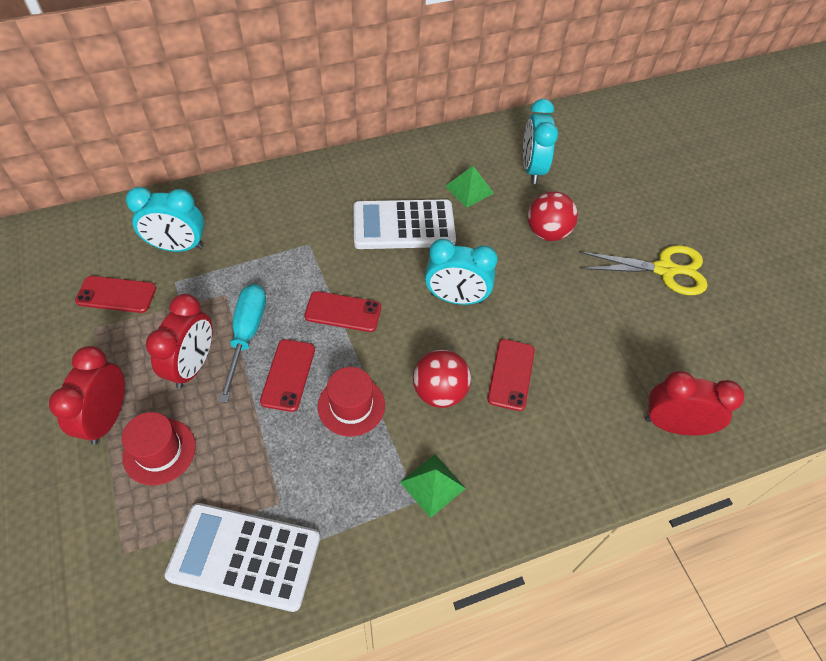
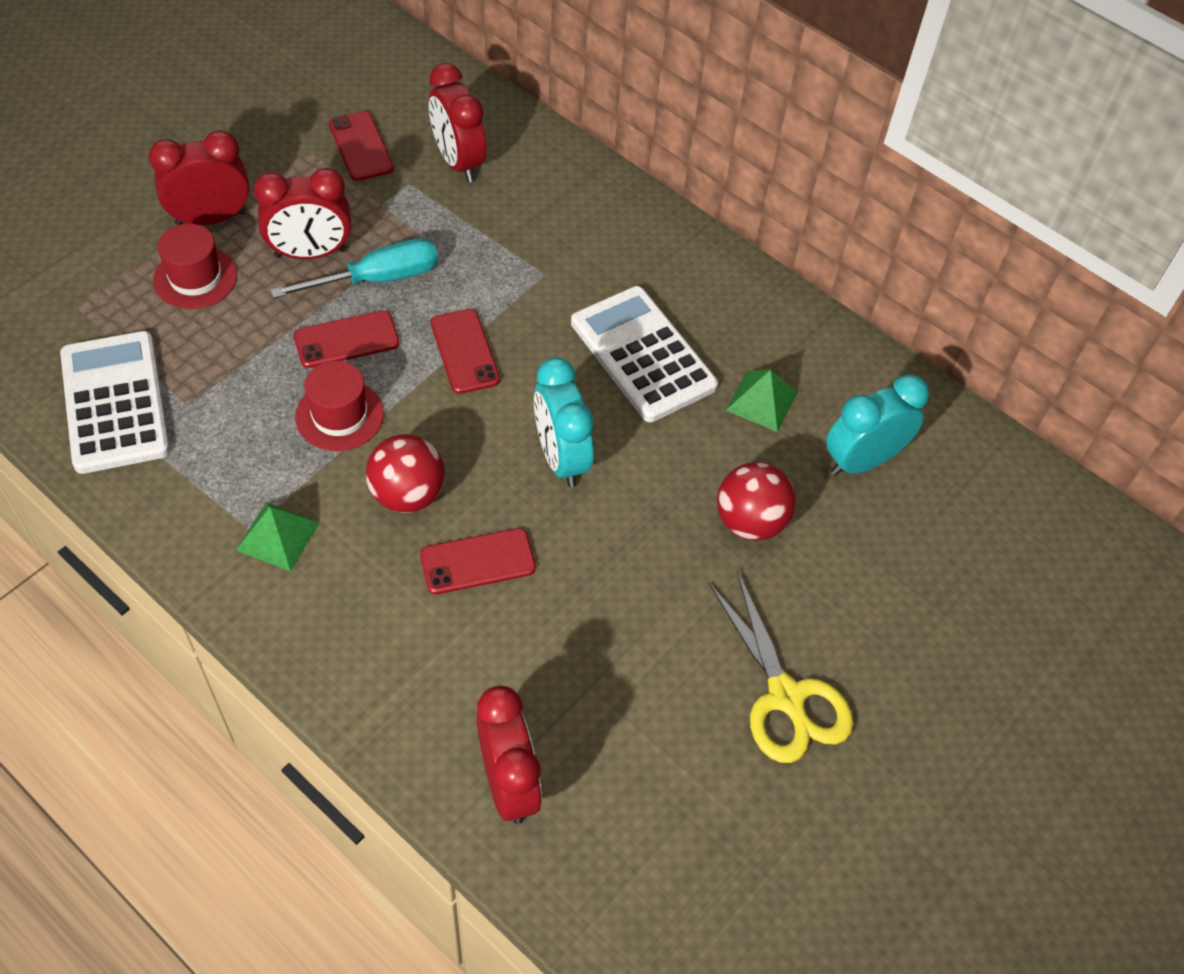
camera: 60 degrees right, 0 degrees up
turquoise clock [126,187,205,252] -> red clock [429,63,486,182]

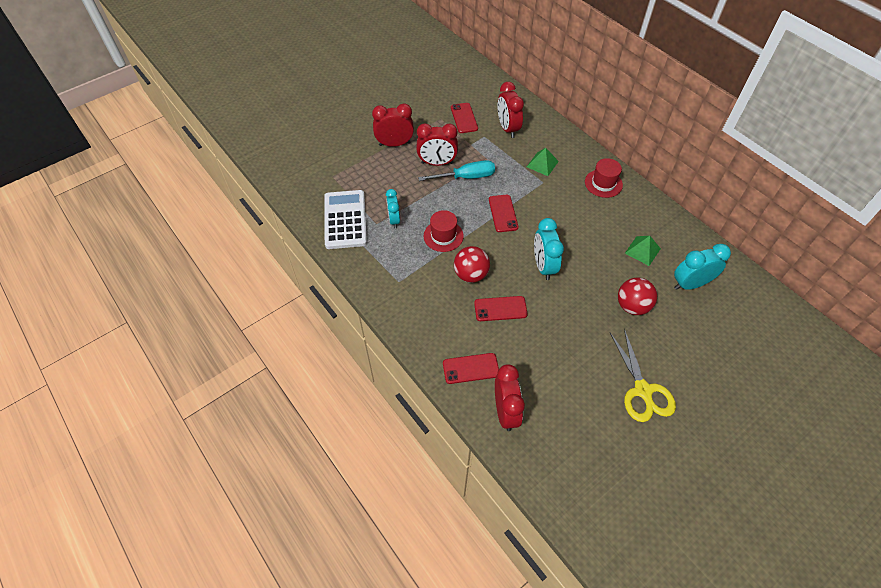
camera: 15 degrees right, 0 degrees up
red hat [153,223,237,309] -> red hat moved to [585,158,623,198]
green pyramid [236,503,320,571] -> green pyramid moved to [527,148,559,176]
red phone [294,310,399,368] -> red phone moved to [443,353,499,384]
white calculator [571,286,718,422] -> none
none -> turquoise clock [386,189,400,228]

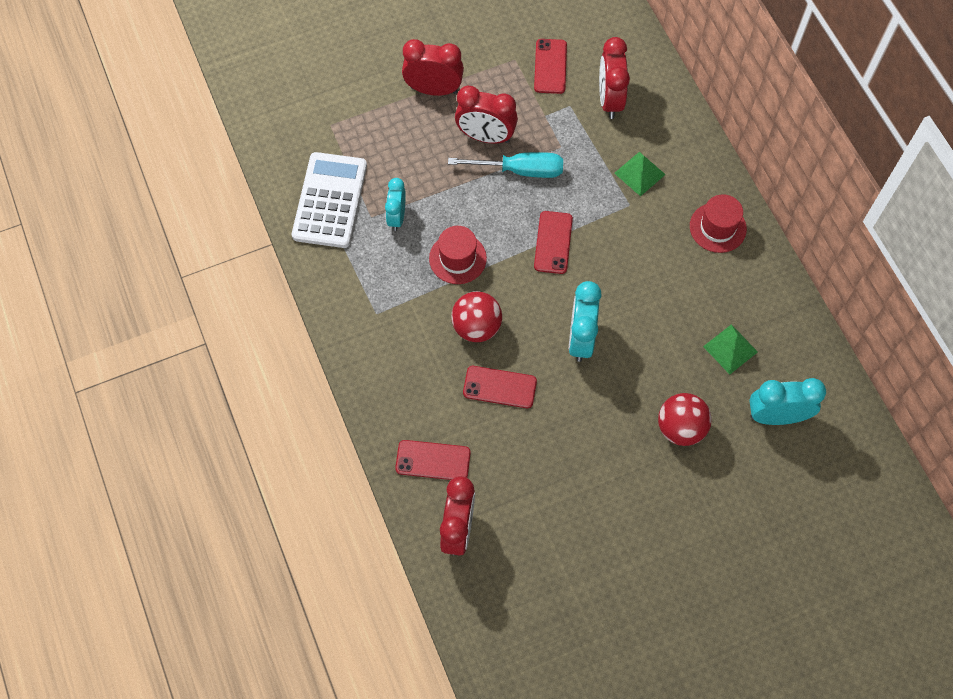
camera: 15 degrees right, 10 degrees up
yellow scissors [610,329,676,422] -> none

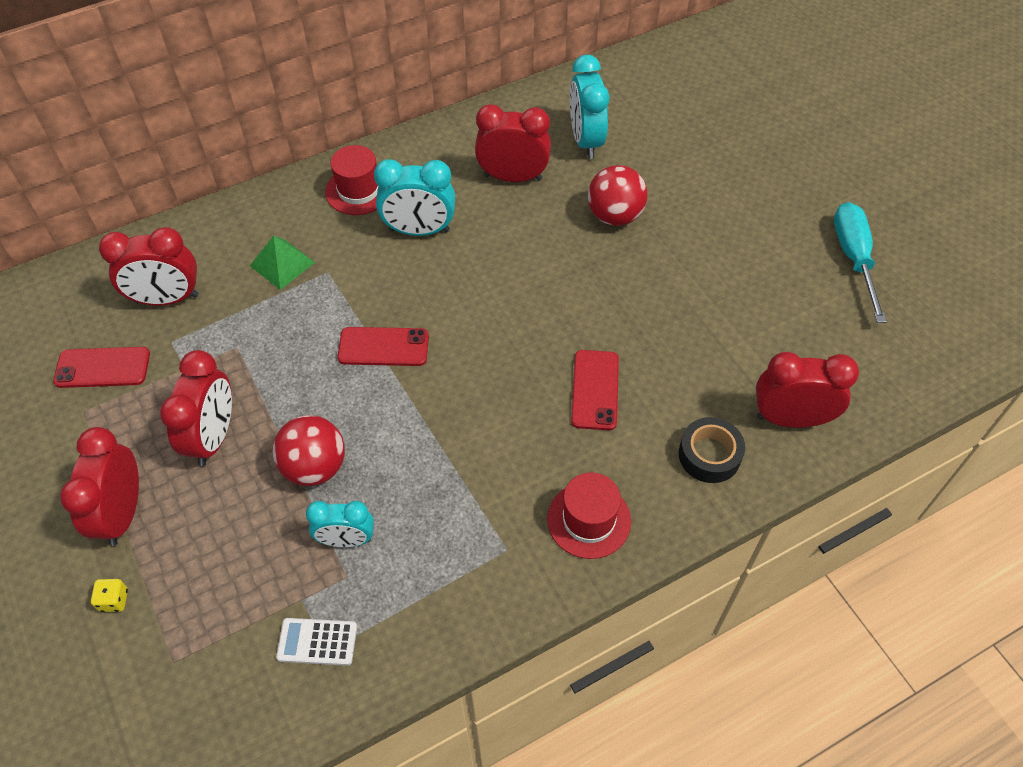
camera: 95 degrees left, 10 degrees down
white calculator [292,152,367,248] -> white calculator [276,618,357,666], size x0.47
red phone [395,440,471,480] -> black tape [679,417,745,483]
red hat [429,226,487,284] -> red hat moved to [547,473,631,559]
turquoise screwdriver [448,152,563,178] -> turquoise screwdriver moved to [834,202,887,323]
red ball [451,291,502,342] -> red ball moved to [272,415,345,486]
turquoise clock [569,281,602,362] -> turquoise clock moved to [374,159,455,236]
green pyramid [703,324,758,374] -> red clock [475,104,551,182]
none -> yellow dice [91,579,128,612]

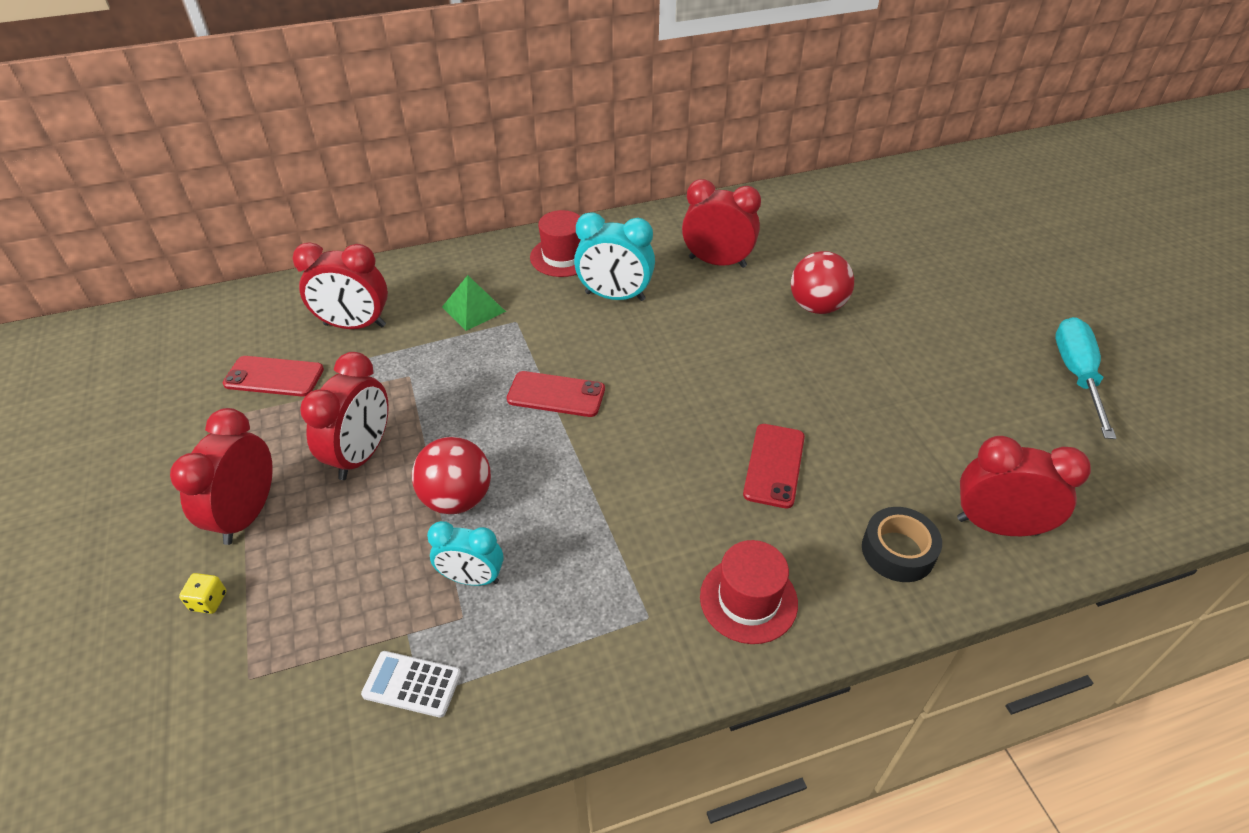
camera: 10 degrees right, 10 degrees down
turquoise clock [570,55,609,159] -> none

